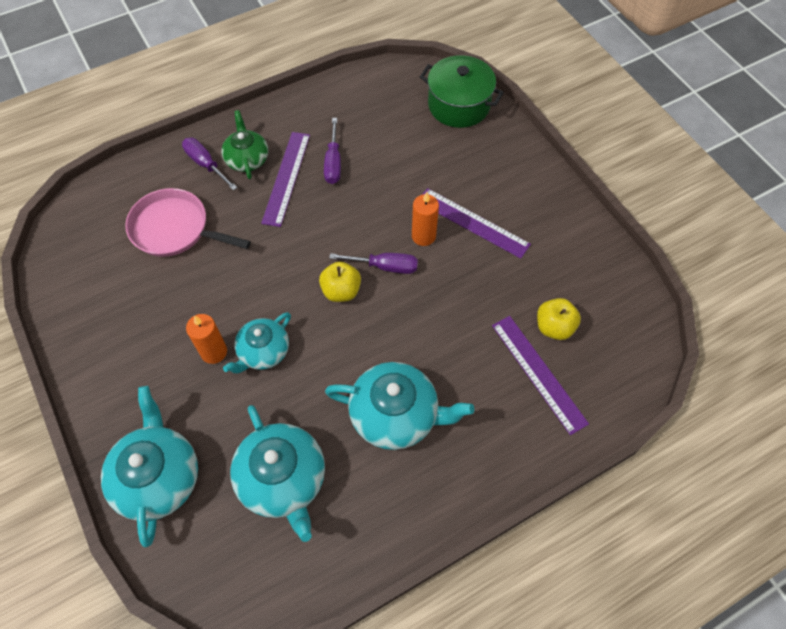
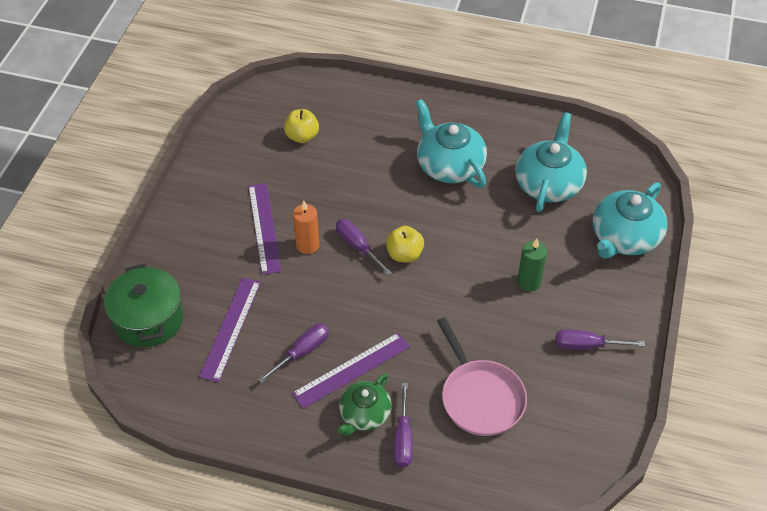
camera: 135 degrees left, 10 degrees down
orange candle [186,314,227,364] -> green candle [517,238,547,291]
turquoise teapot [223,312,291,373] -> none
purple ruler [492,316,589,435] -> purple ruler moved to [199,278,261,382]
none -> purple screwdriver [556,330,645,350]

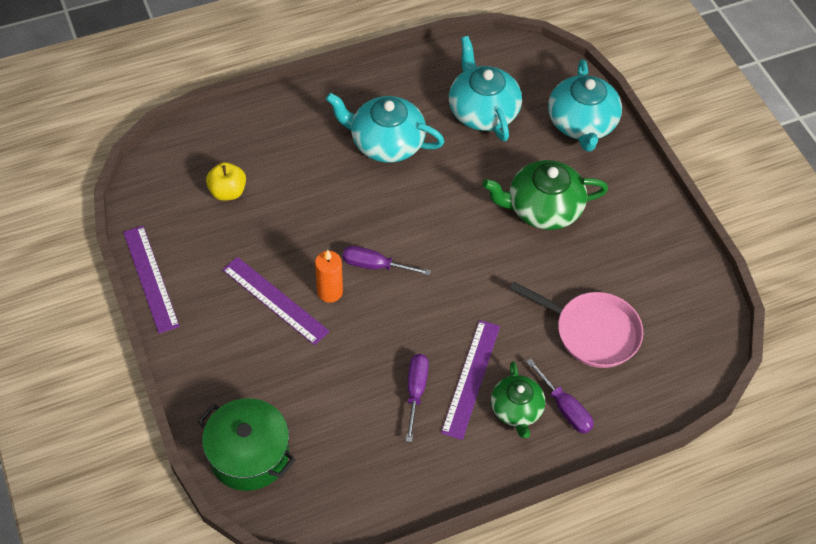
camera: 40 degrees left, 5 degrees up
purple ruler [199,278,261,382] -> purple ruler moved to [123,226,180,334]
yellow apple [386,226,424,263] -> none
green candle [517,238,547,291] -> green teapot [482,160,608,230]
purple screwdriver [556,330,645,350] -> none

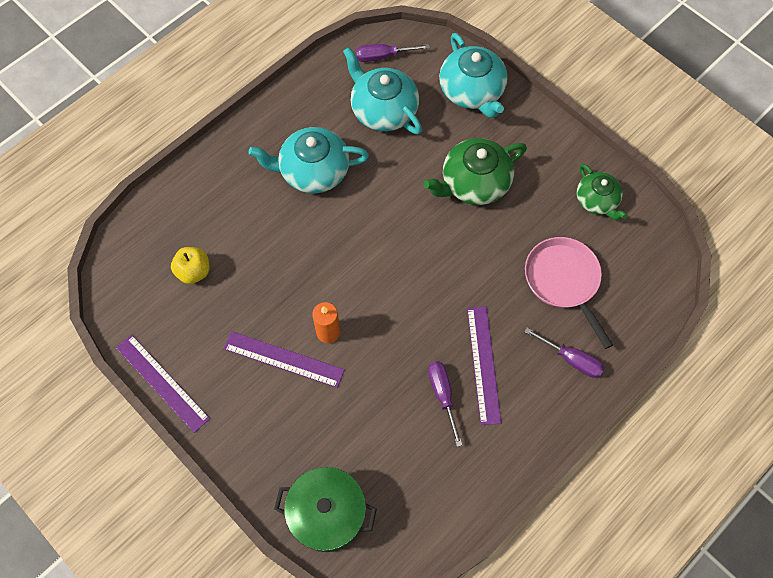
camera: 20 degrees left, 10 degrees up
purple screwdriver [343,246,431,276] -> purple screwdriver moved to [356,44,430,62]
green teapot [491,361,545,438] -> green teapot moved to [577,164,627,220]
pink pan [510,282,643,368] -> pink pan turned 120 degrees counterclockwise [525,237,613,349]

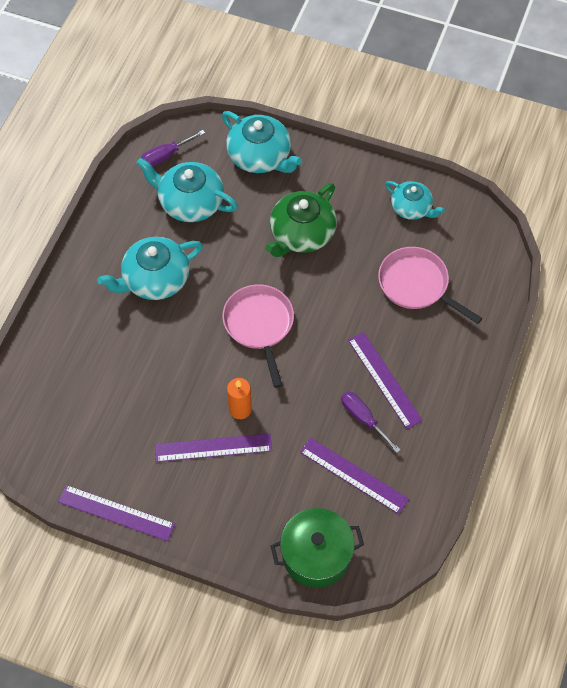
camera: 25 degrees left, 5 degrees down
yellow apple [171,247,210,284] -> none
purple screwdriver [524,328,604,378] -> none
green teapot [577,164,627,220] -> turquoise teapot [385,181,445,220]
none -> pink pan [222,284,294,388]
none -> purple ruler [300,437,409,514]

